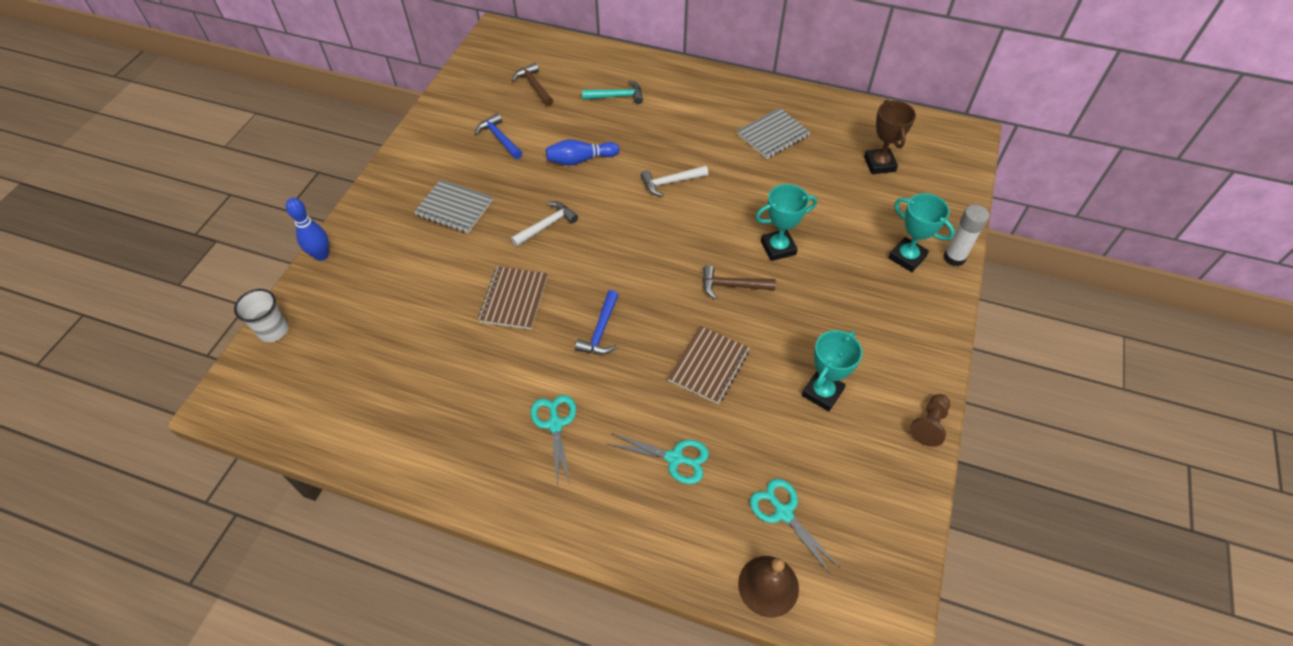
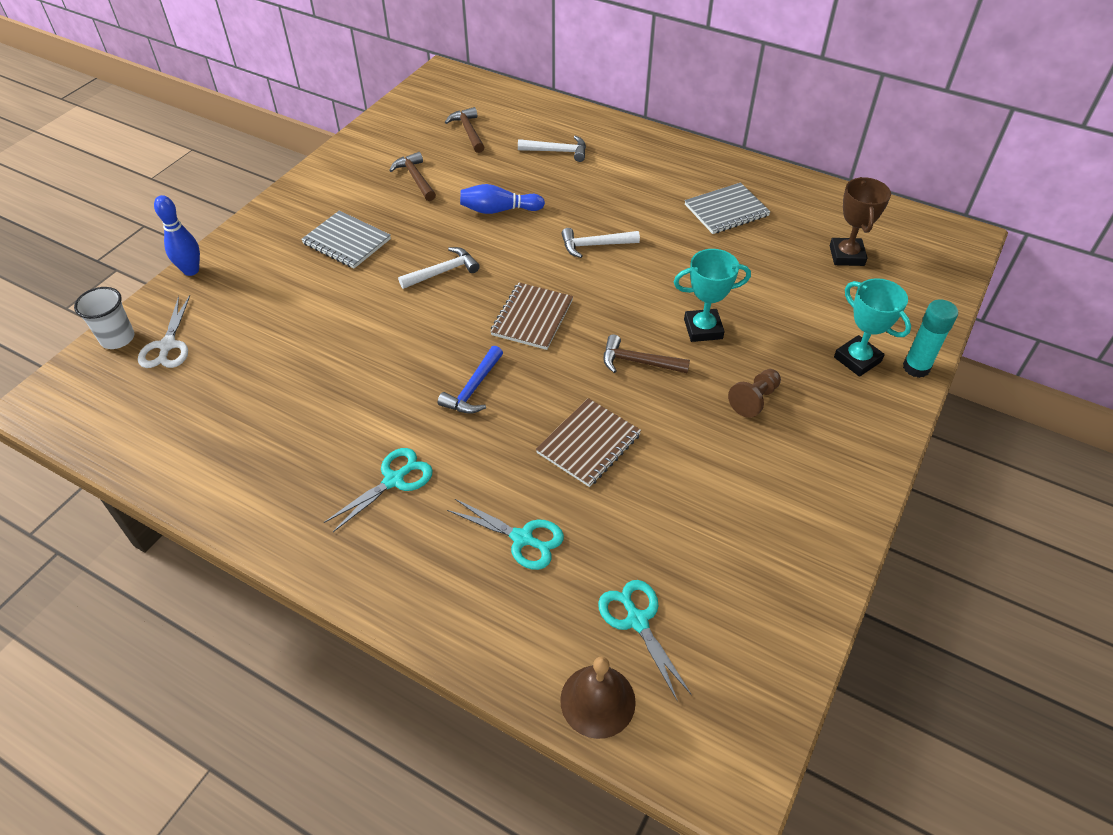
camera: 10 degrees right, 5 degrees down
blue hammer [475,113,522,159] -> brown hammer [389,152,436,201]
brown notebook [478,266,548,330] -> brown notebook moved to [490,283,573,350]
turquoise scissors [531,395,576,488] -> turquoise scissors turned 45 degrees clockwise [324,448,433,532]
turquoise hammer [582,80,643,104] -> white hammer [518,136,586,162]
turquoise trophy [802,330,863,412] -> none
brown pawn [909,394,950,447] -> brown pawn moved to [728,369,781,418]
white glue stick [943,205,989,266] -> turquoise glue stick [903,299,958,378]
none -> white scissors [138,295,190,368]

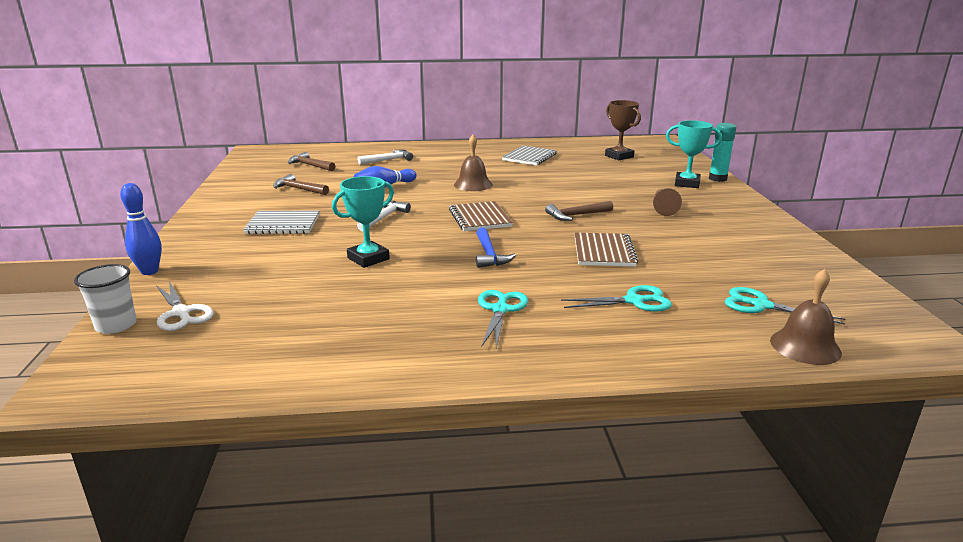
camera: 35 degrees left, 25 degrees down
white hammer [561,228,640,258] -> brown bell [454,135,493,191]
turquoise trophy [674,249,751,342] -> turquoise trophy moved to [332,176,394,268]

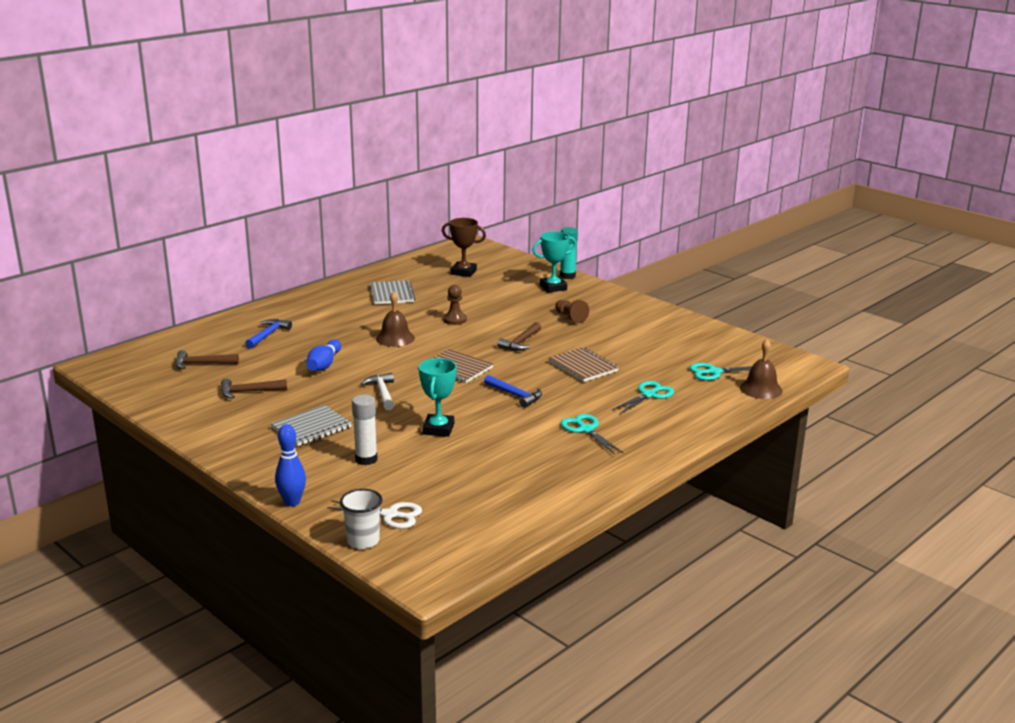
camera: 40 degrees left, 0 degrees up
white hammer [358,149,413,165] -> blue hammer [245,319,292,348]
none -> white glue stick [352,394,378,465]
none -> brown pawn [443,285,467,325]

